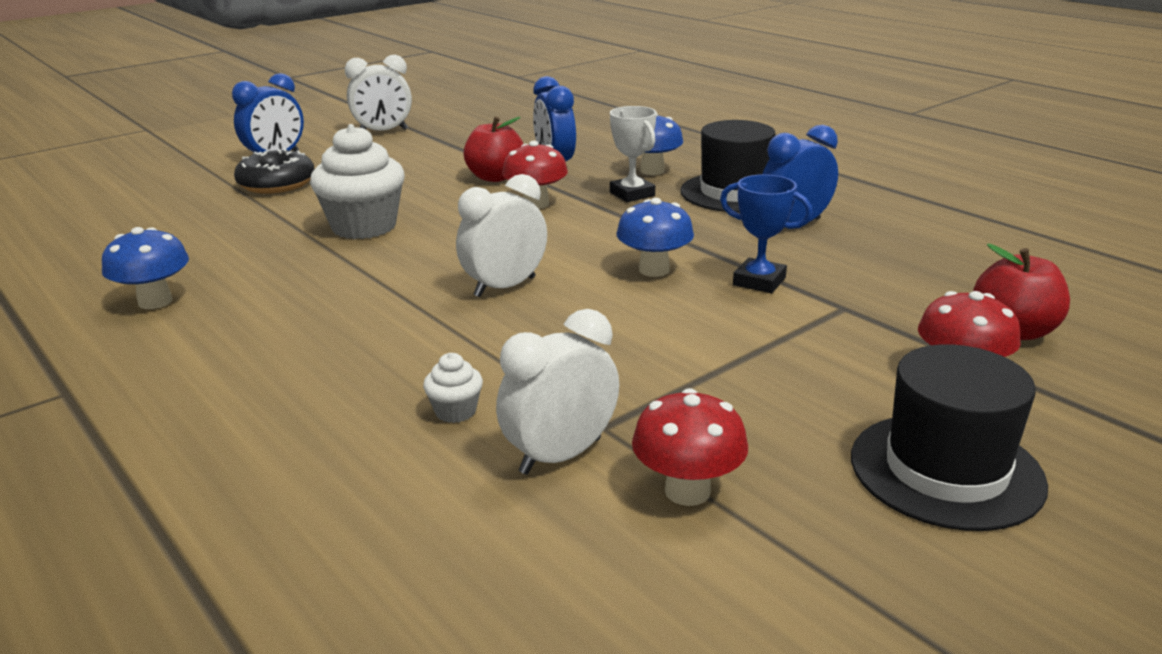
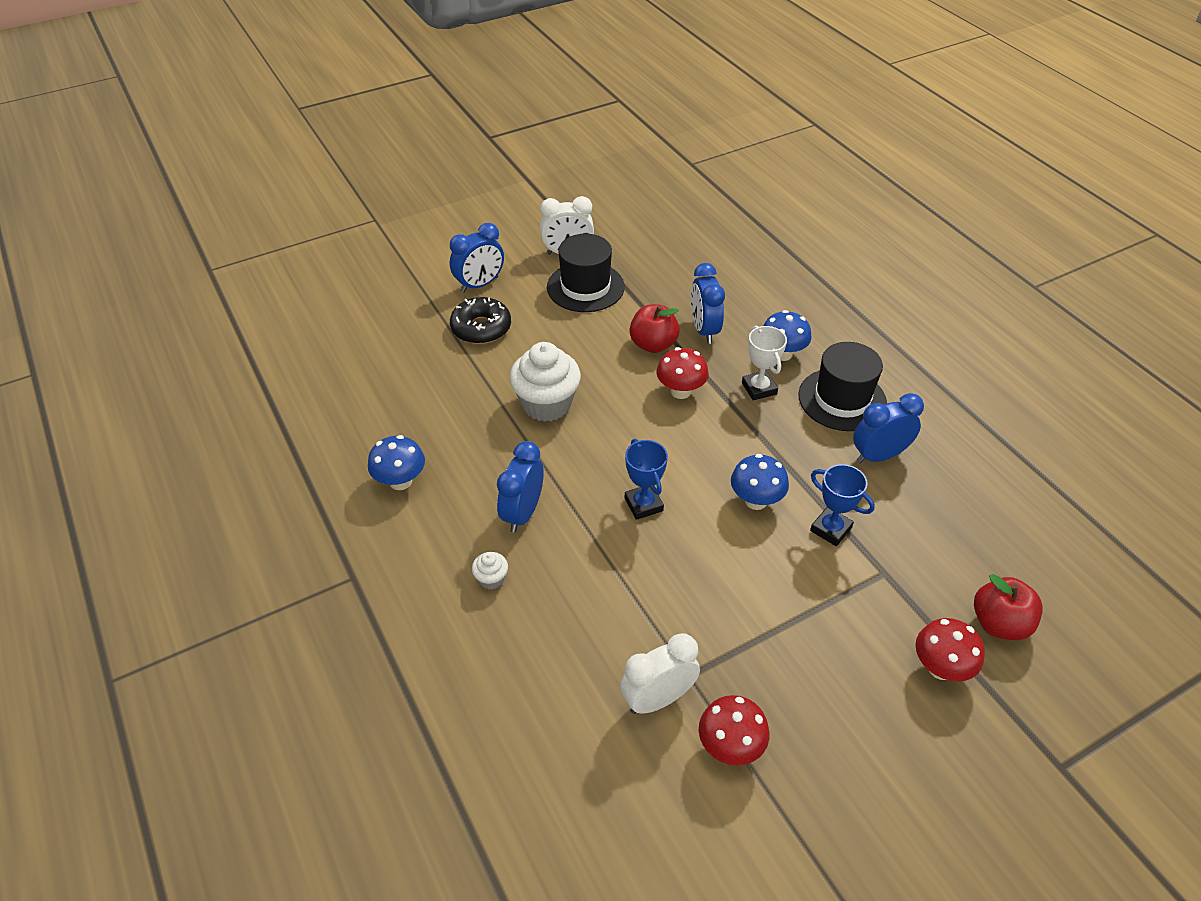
camera: 10 degrees right, 20 degrees up
white cupcake [423,353,483,423] -> white cupcake moved to [472,552,508,589]
white clock [456,174,547,297] -> blue trophy [625,439,668,520]
black hat [851,344,1048,531] -> black hat moved to [547,234,625,312]
none -> blue clock [497,441,544,533]

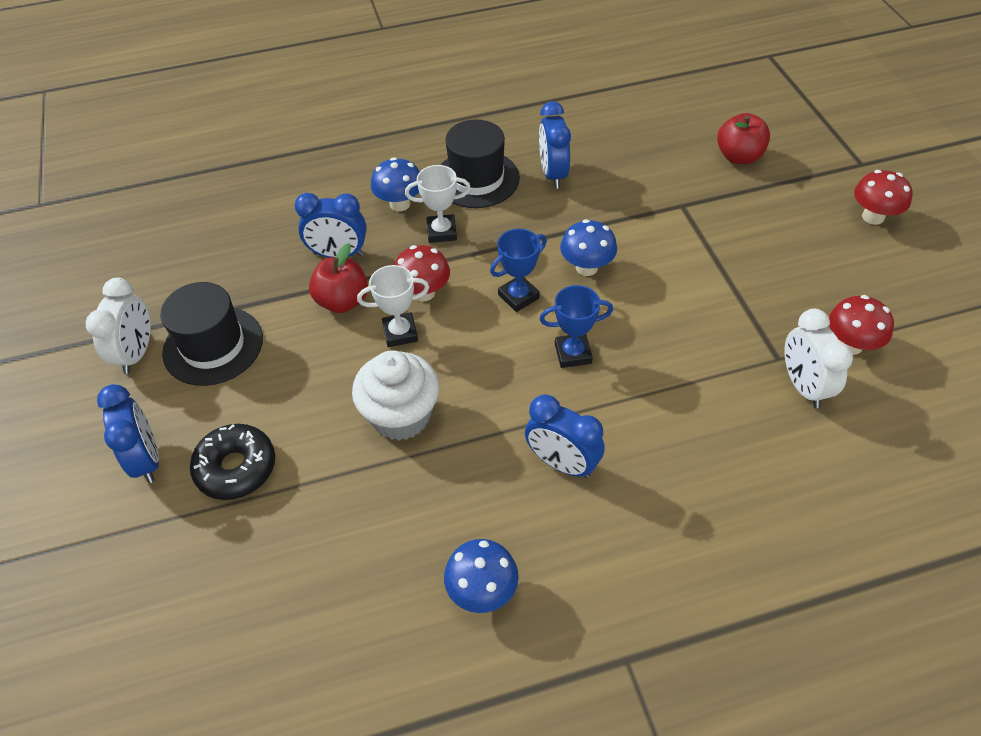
camera: 75 degrees left, 5 degrees up
white cupcake [472,552,508,589] -> none
blue trophy [810,464,875,546] -> blue trophy moved to [490,229,547,312]
red mushroom [916,618,985,681] -> red mushroom moved to [854,170,913,225]
none -> white trophy [357,265,429,347]

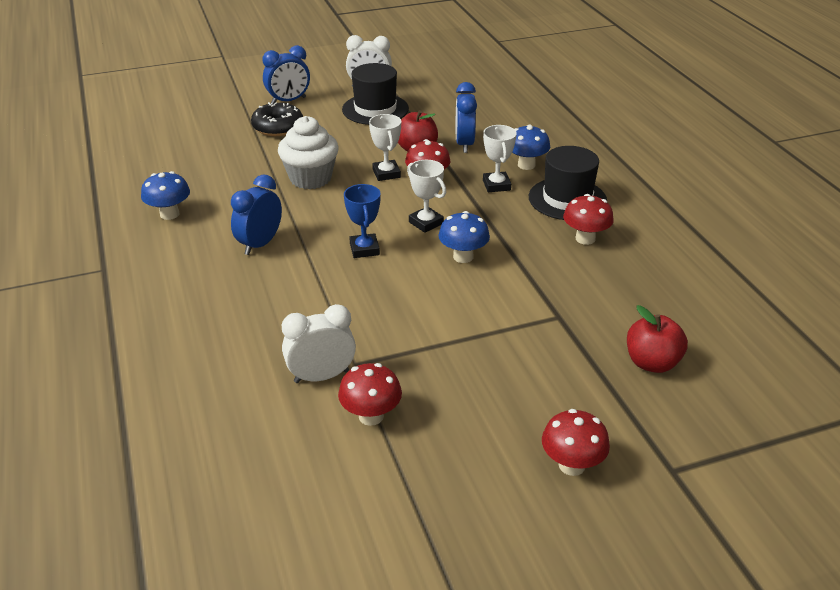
camera: 85 degrees right, 15 degrees down
blue trophy [490,229,547,312] -> white trophy [407,160,446,233]
blue clock [539,101,571,189] -> red mushroom [563,194,614,245]

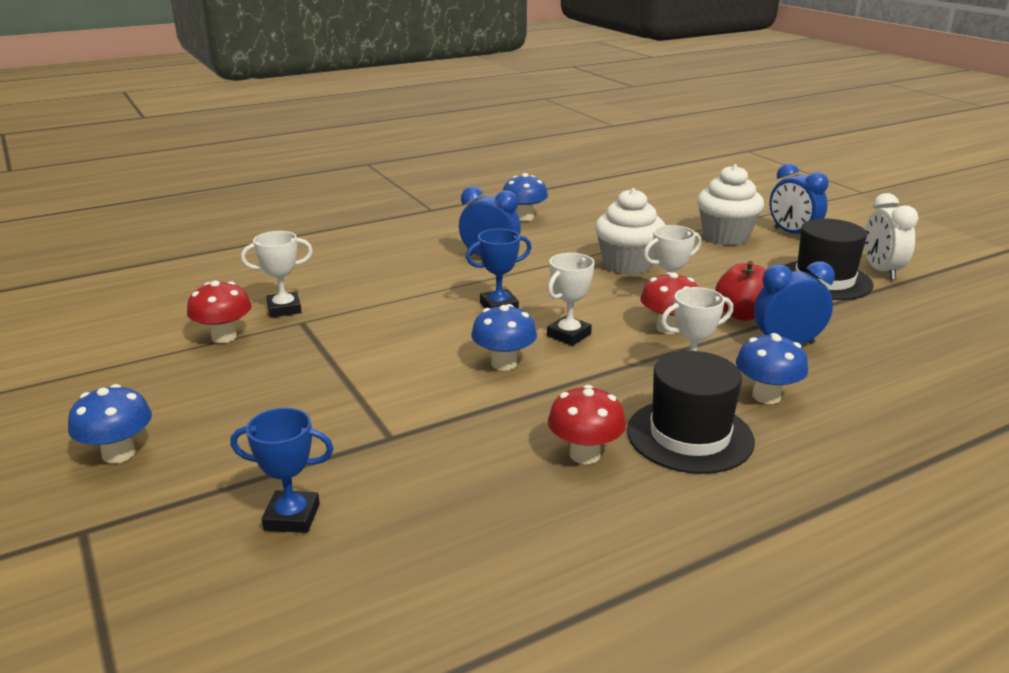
camera: 80 degrees right, 10 degrees down
black donut [251,102,303,136] -> white cupcake [697,164,764,245]
white clock [282,304,356,383] -> white trophy [241,231,313,317]
red mushroom [542,409,610,476] -> blue mushroom [68,384,152,464]
red apple [627,305,688,373] -> blue trophy [230,408,334,533]

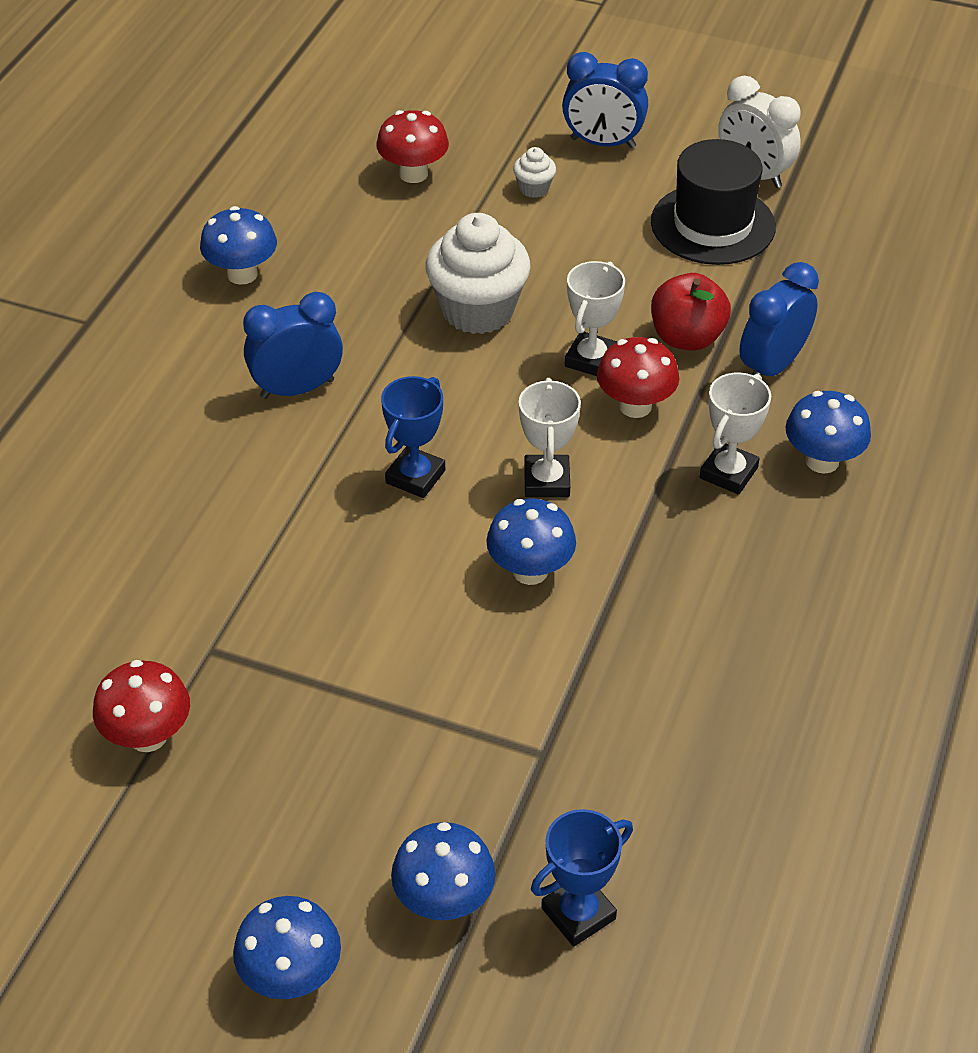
camera: 40 degrees left, 20 degrees up
white trophy [241,231,313,317] -> none
red mushroom [548,385,626,464] -> red mushroom moved to [377,110,449,183]
black hat [627,351,755,474] -> none
white cupcake [697,164,764,245] -> white cupcake [513,147,556,198], size x0.44
none -> blue mushroom [391,822,496,920]

